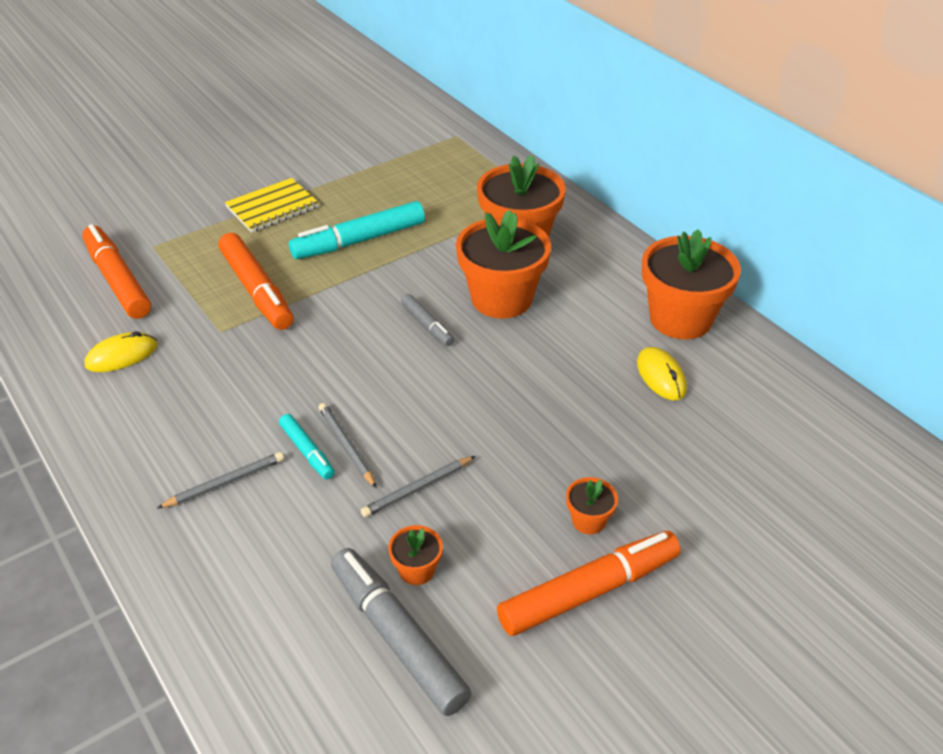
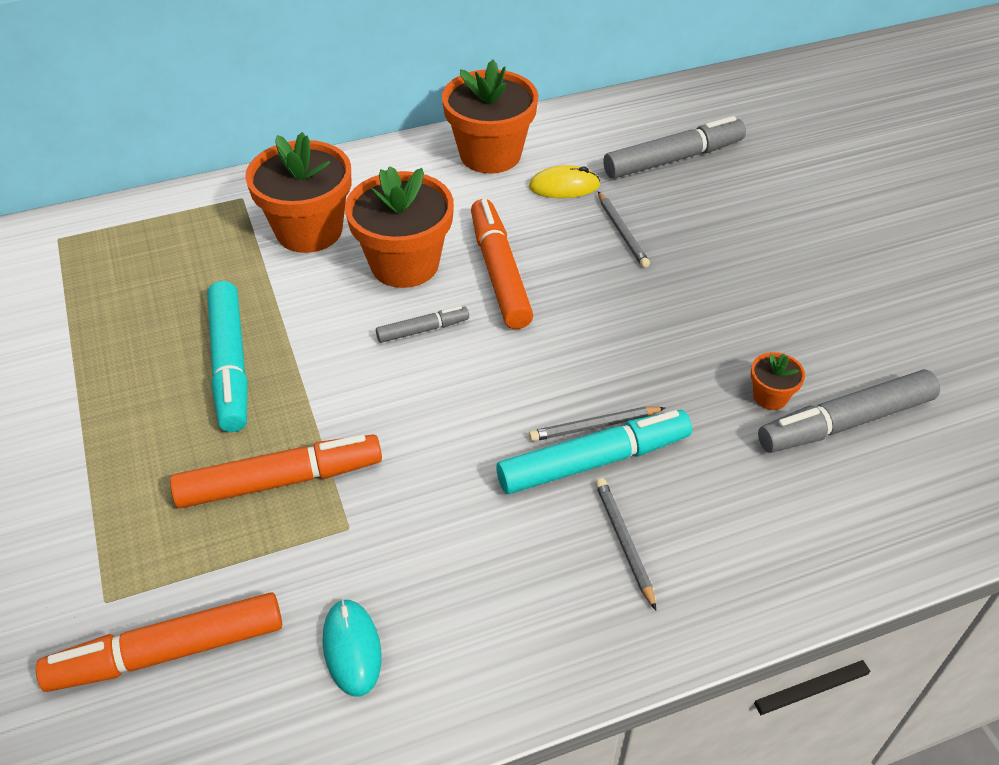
camera: 75 degrees left, 5 degrees up
yellow mouse [85,331,157,372] -> turquoise mouse [323,599,382,697]
yellow notebook [225,178,319,233] -> none
turquoise marker [279,414,335,480] -> turquoise marker [496,410,692,494], size x1.91
grey pencil [361,456,475,517] -> grey pencil moved to [598,191,650,268]
orange marker [497,531,681,636] -> orange marker moved to [471,199,533,329]
orange flower pot [566,477,618,534] -> none
none -> grey marker [603,116,746,179]

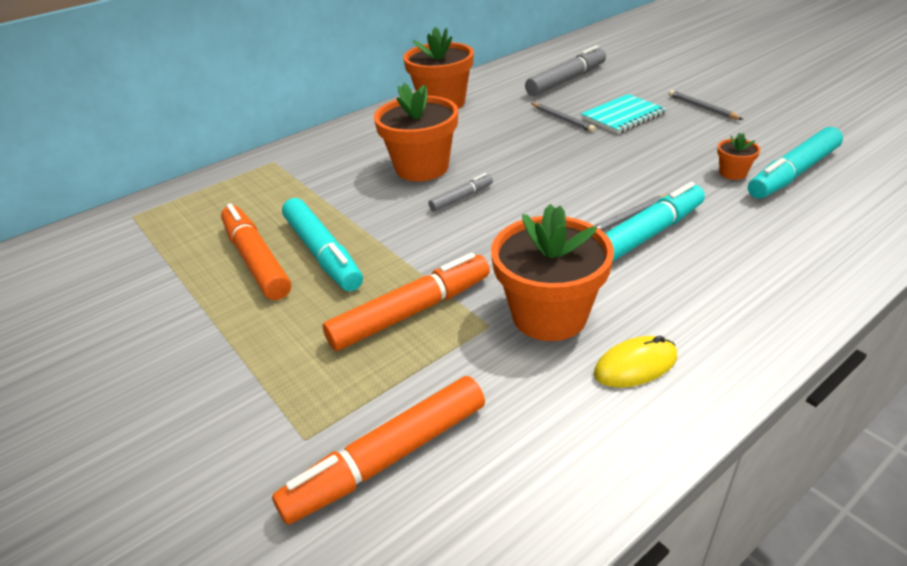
camera: 15 degrees left, 10 degrees down
orange flower pot [245,132,352,253] -> orange flower pot moved to [491,204,614,341]
turquoise mouse [323,599,382,697] -> none
orange marker [471,199,533,329] -> orange marker moved to [221,203,291,300]
yellow mouse [529,165,600,198] -> yellow mouse moved to [594,336,677,388]
grey pencil [595,478,656,610] -> grey pencil moved to [669,90,743,120]
grey marker [758,369,940,453] -> turquoise marker [748,127,843,199]
none -> turquoise notebook [581,94,667,134]

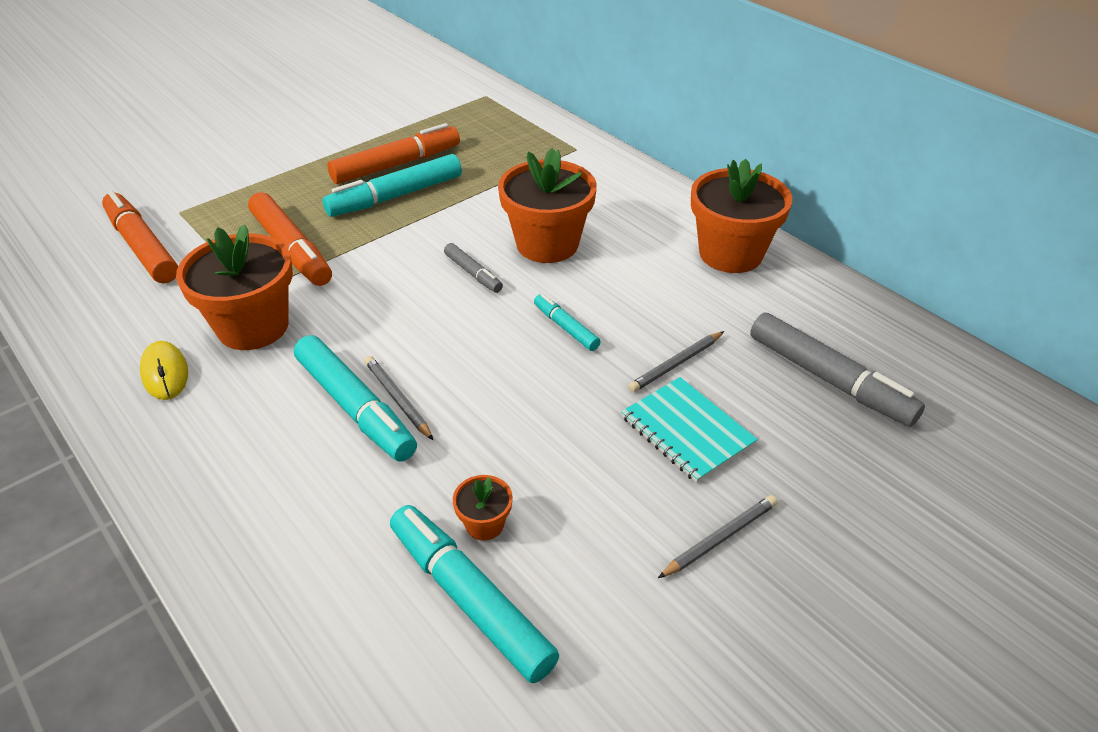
camera: 85 degrees right, 5 degrees up
none -> turquoise marker [534,294,601,351]

